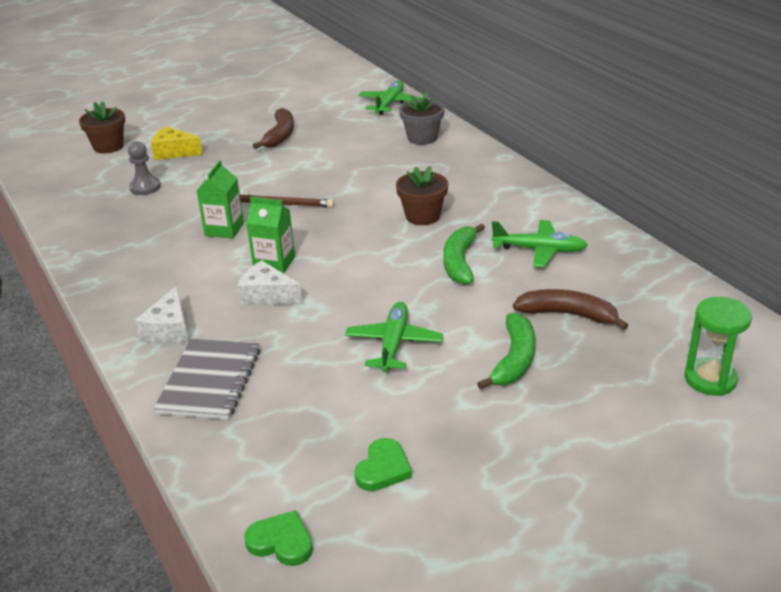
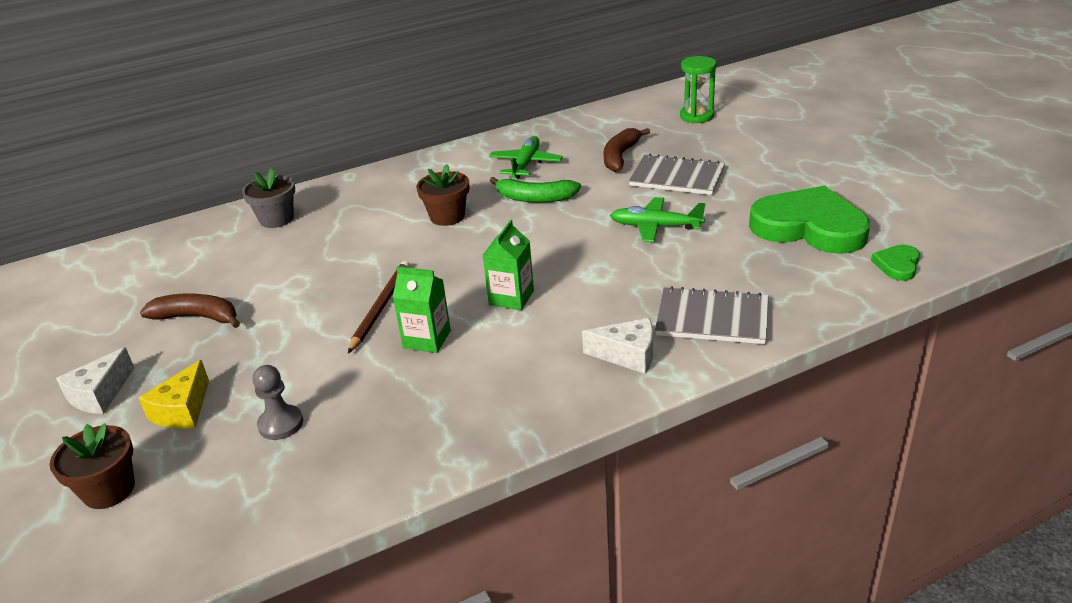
camera: 85 degrees left, 0 degrees up
white cheese [238,261,302,306] -> white cheese moved to [56,347,134,414]
green heart [354,438,412,491] -> green heart [749,186,870,254], size x2.32
green plane [358,81,422,115] -> none
green banana [477,313,536,390] -> grey notebook [629,154,725,195]

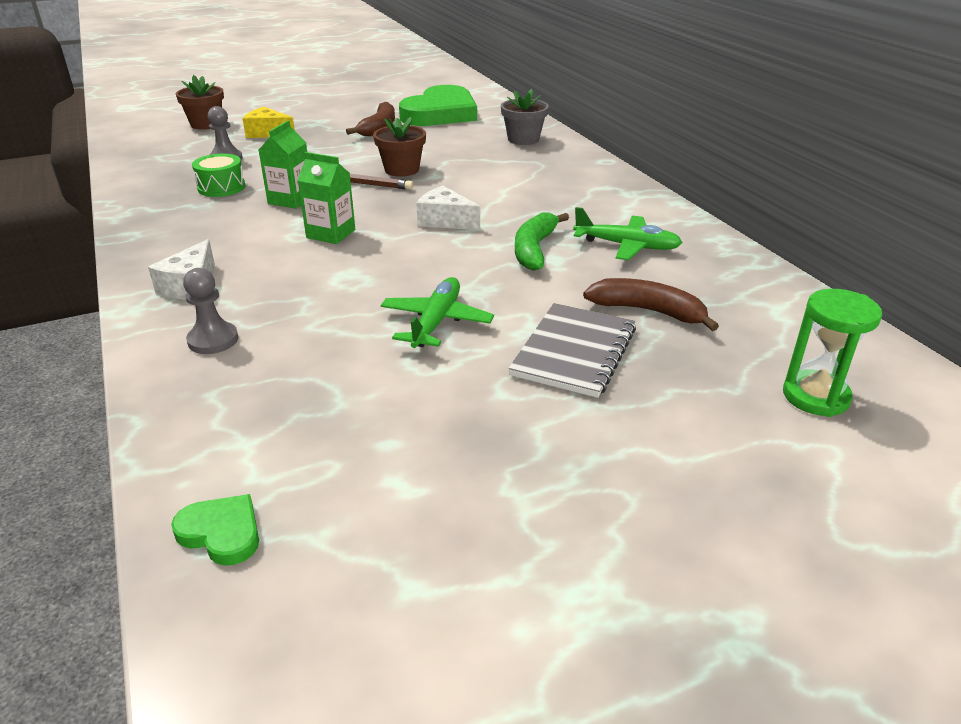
camera: 90 degrees right, 0 degrees up
white cheese [56,347,134,414] -> white cheese moved to [416,186,480,230]
brown flower pot [416,164,469,226] -> brown flower pot moved to [373,117,426,177]
grey notebook [655,286,768,344] -> grey pawn [183,268,238,354]
green heart [749,186,870,254] -> green heart moved to [399,85,477,126]
none -> green drum [192,154,245,197]

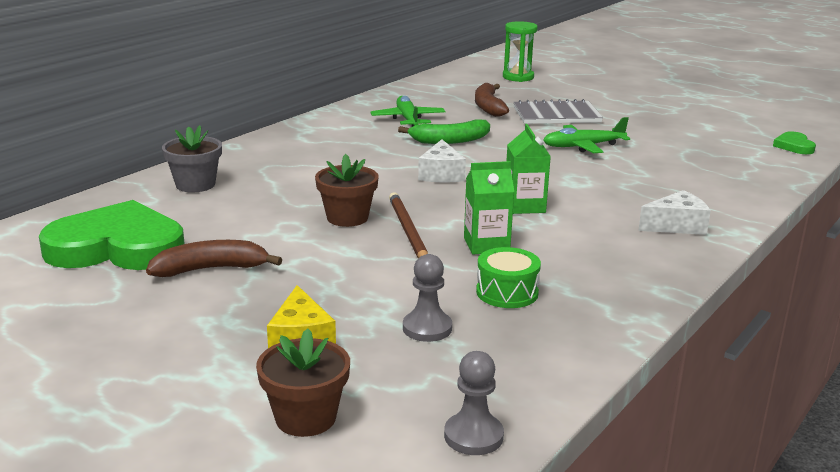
camera: 120 degrees left, 10 degrees down
grey pawn [183,268,238,354] -> grey pawn moved to [444,351,504,455]

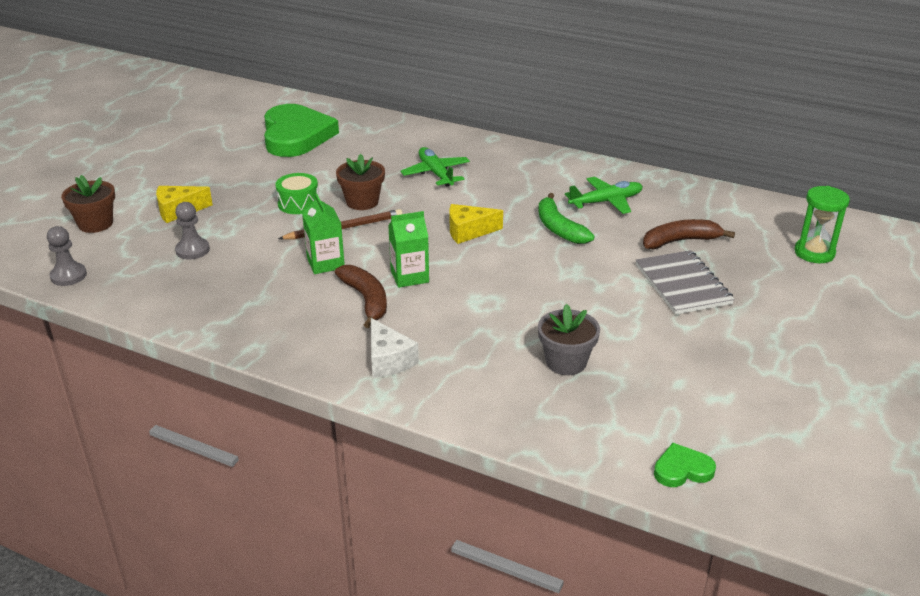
camera: 80 degrees right, 10 degrees up
brown banana [146,240,282,277] -> brown banana moved to [335,265,387,328]
grey flower pot [162,125,222,193] -> grey flower pot moved to [538,304,600,375]
white cheese [418,139,466,183] -> yellow cheese [450,204,503,244]
green drum [476,247,541,308] -> green drum moved to [275,173,318,214]
green plane [543,117,630,153] -> green plane moved to [401,147,470,187]

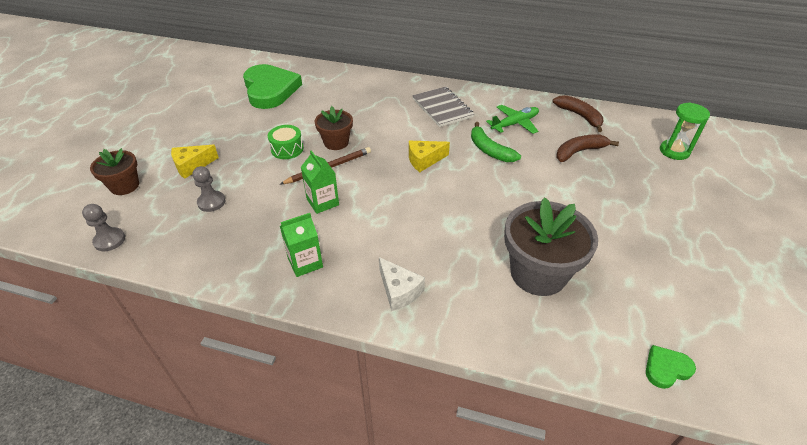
camera: 10 degrees left, 10 degrees up
brown banana [335,265,387,328] -> brown banana moved to [552,95,603,132]
green carton [388,211,429,288] -> green carton moved to [280,213,323,277]
green plane [401,147,470,187] -> none
grey flower pot [538,304,600,375] -> grey flower pot [504,197,598,296], size x1.74
grey notebook [636,250,735,315] -> grey notebook moved to [412,87,474,127]

